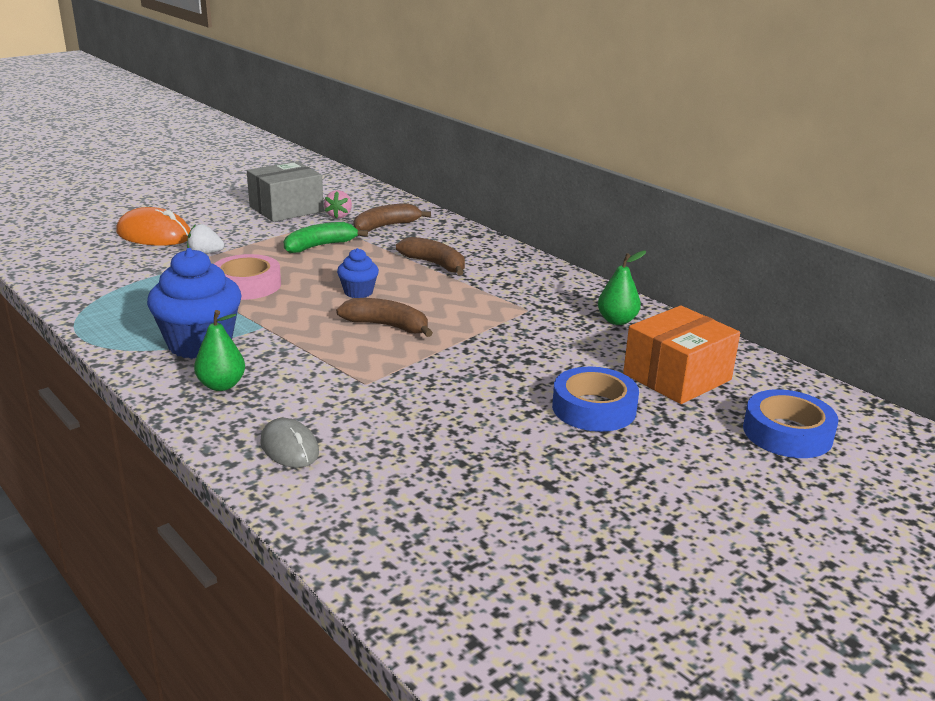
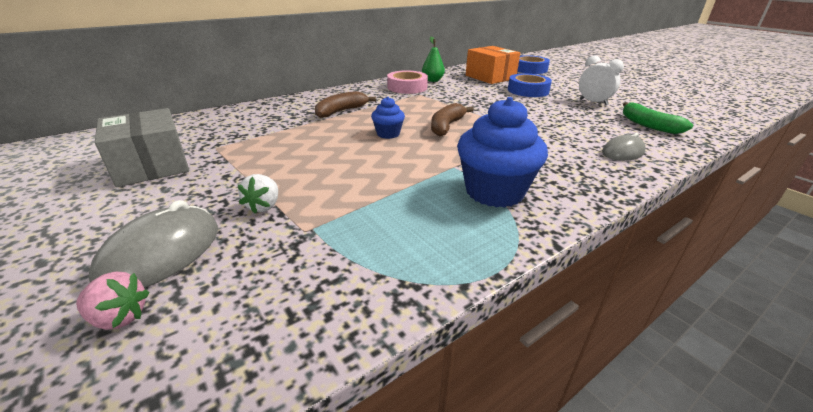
camera: 85 degrees left, 5 degrees up
orange mouse [116,207,191,246] -> grey mouse [89,200,218,288]
green pear [194,310,245,391] -> none
pink tape [214,254,281,300] -> pink tape moved to [387,70,428,94]
green banana [283,222,368,253] -> green banana moved to [623,102,693,134]
pink strawberry [324,190,352,218] -> pink strawberry moved to [76,272,150,330]
brown banana [354,203,431,232] -> none
none -> white clock [579,56,624,105]

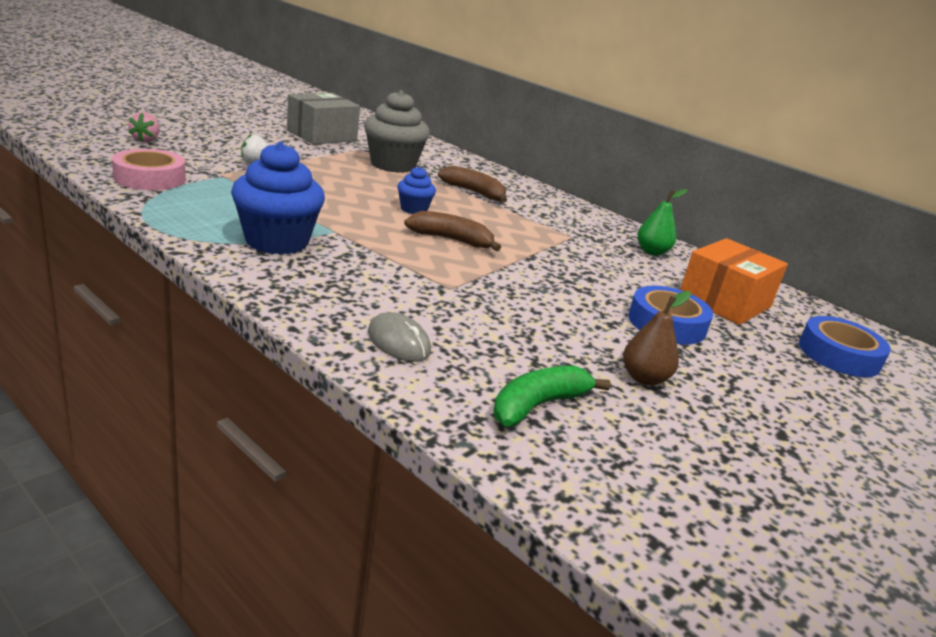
camera: 75 degrees right, 5 degrees down
grey mouse [89,200,218,288] -> none
pink tape [387,70,428,94] -> pink tape moved to [112,149,186,190]
white clock [579,56,624,105] -> brown pear [623,291,691,386]
none -> grey cupcake [364,90,430,173]

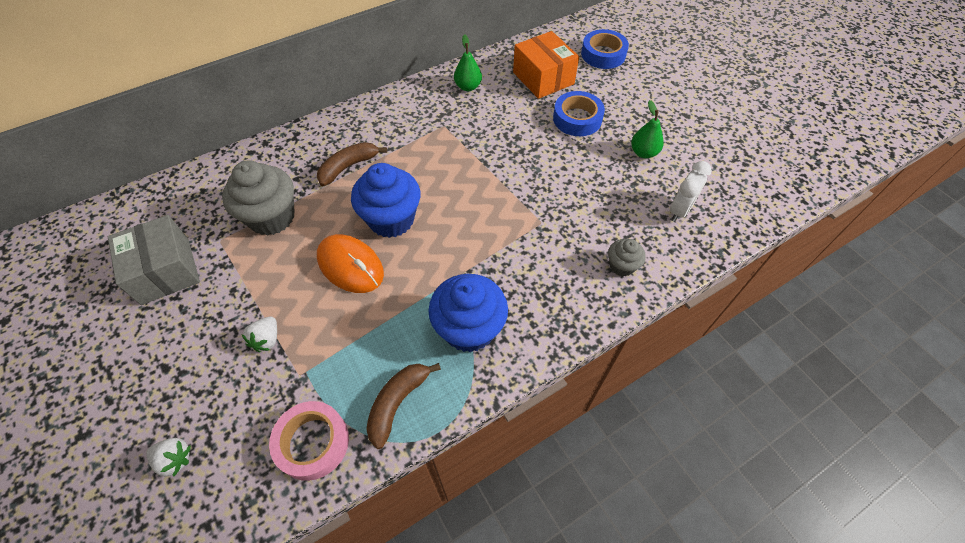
camera: 70 degrees left, 30 degrees up
pink strawberry [128,112,160,142] -> white strawberry [146,438,191,477]
grey mouse [368,312,431,362] -> grey cupcake [608,239,646,277]
blue cupcake [397,166,436,214] -> blue cupcake [351,163,420,238], size x1.93
brown banana [404,211,501,251] -> brown banana moved to [366,363,441,449]
green banana [493,366,611,426] -> white clock [670,161,711,222]
brown pear [623,291,691,386] -> green pear [631,100,664,158]
none -> orange mouse [317,234,384,293]

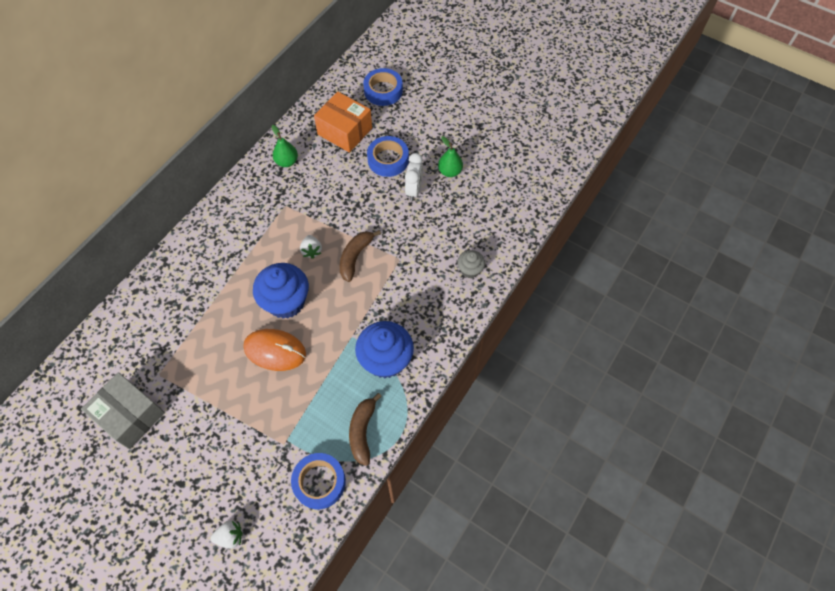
camera: 25 degrees left, 5 degrees up
grey cupcake [222,161,295,236] -> none
white strawberry [241,317,277,352] -> white strawberry moved to [300,235,322,259]
pink tape [269,401,349,481] -> blue tape [291,453,346,509]
brown banana [317,142,387,186] -> brown banana moved to [340,230,381,282]
white clock [670,161,711,222] -> white clock moved to [405,153,423,201]

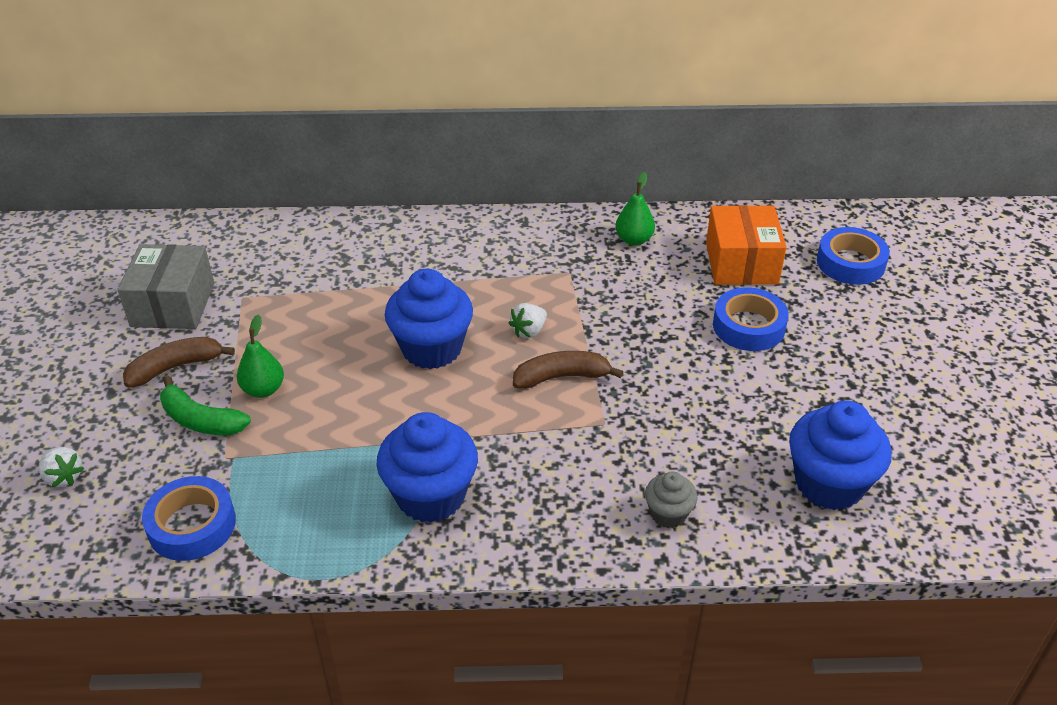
camera: 55 degrees right, 20 degrees down
orange mouse [243,329,306,371] -> none
brown banana [349,393,382,466] -> brown banana moved to [123,337,235,387]
white clock [405,153,423,201] -> none
green pear [438,136,463,177] -> green pear moved to [237,315,284,398]
none -> green banana [160,376,251,435]
none -> blue cupcake [789,400,892,510]

